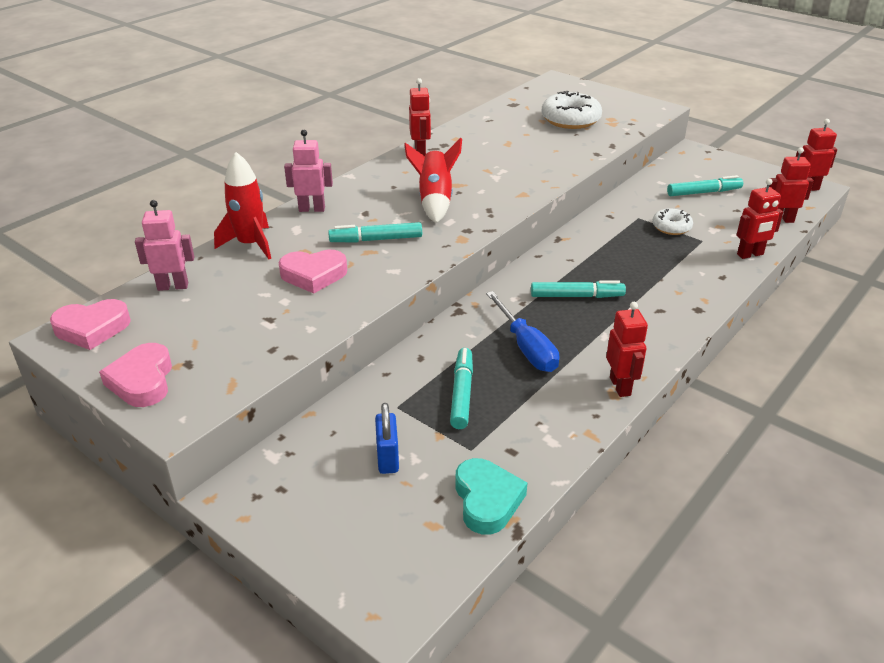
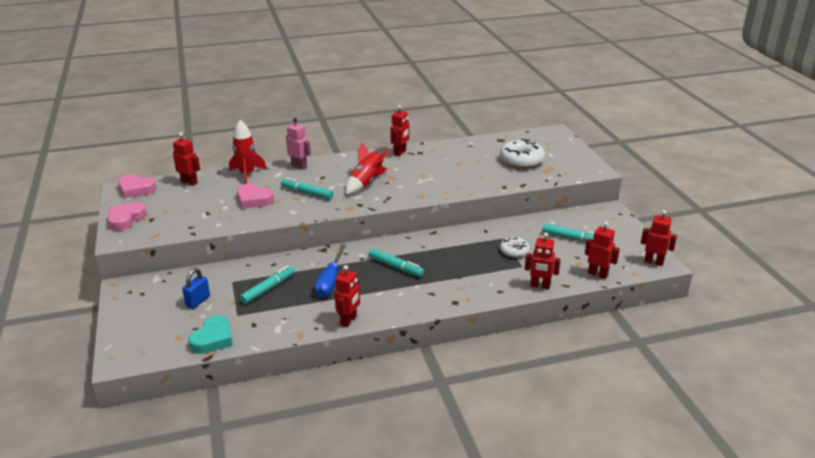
camera: 35 degrees right, 5 degrees down
pink robot [135,200,194,291] -> red robot [173,133,200,186]

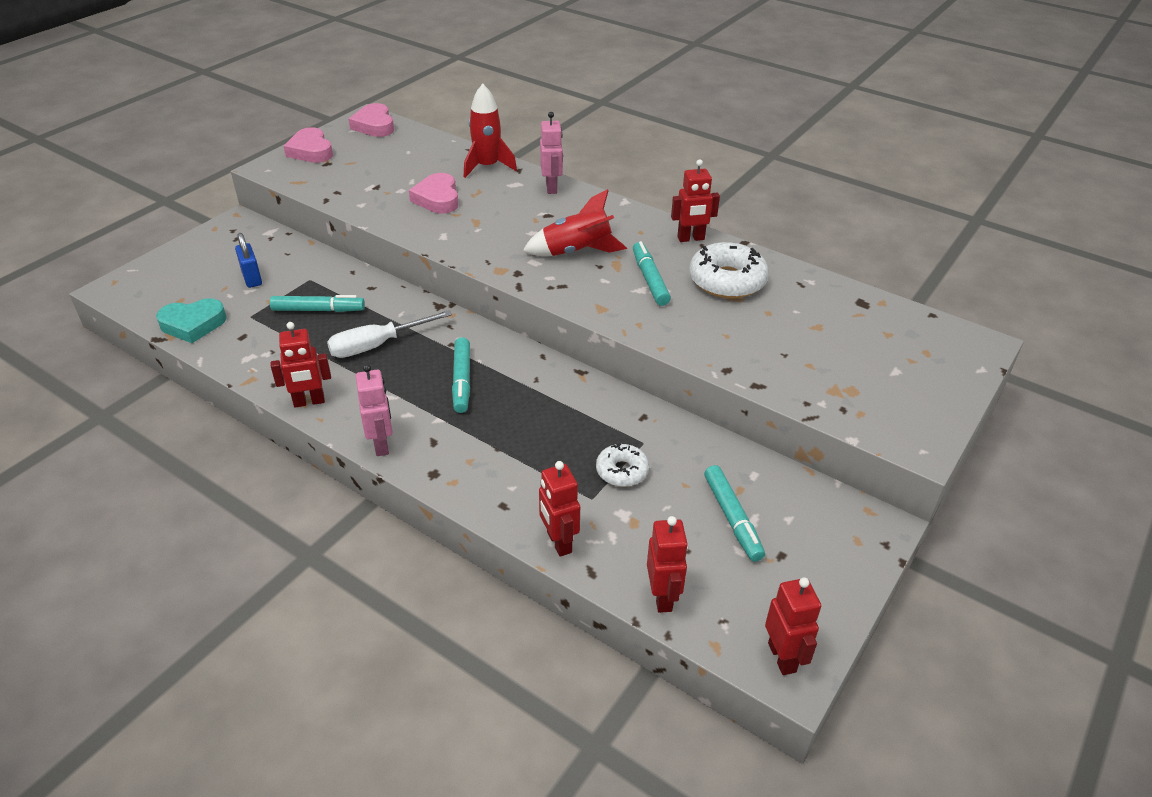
camera: 50 degrees right, 10 degrees up
pink heart [108,202,147,231] -> pink heart turned 105 degrees counterclockwise [284,127,333,163]
red robot [173,133,200,186] -> none
blue padlock [182,268,210,309] -> blue padlock turned 75 degrees clockwise [235,233,262,288]
turquoise marker [281,177,333,199] -> turquoise marker moved to [633,241,671,306]
blue screwdriver [315,244,346,297] -> white screwdriver [327,310,452,358]
white donut [500,139,545,168] -> white donut moved to [689,242,769,299]
none -> pink robot [356,364,393,456]

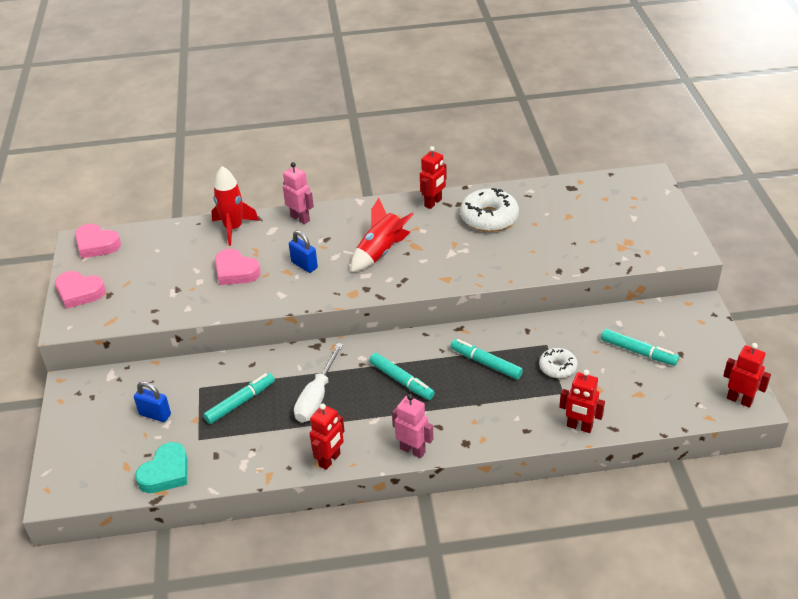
camera: 40 degrees left, 0 degrees up
turquoise marker [633,241,671,306] -> turquoise marker moved to [450,339,523,380]
red robot [647,516,688,613] -> none
none -> blue padlock [289,230,318,273]

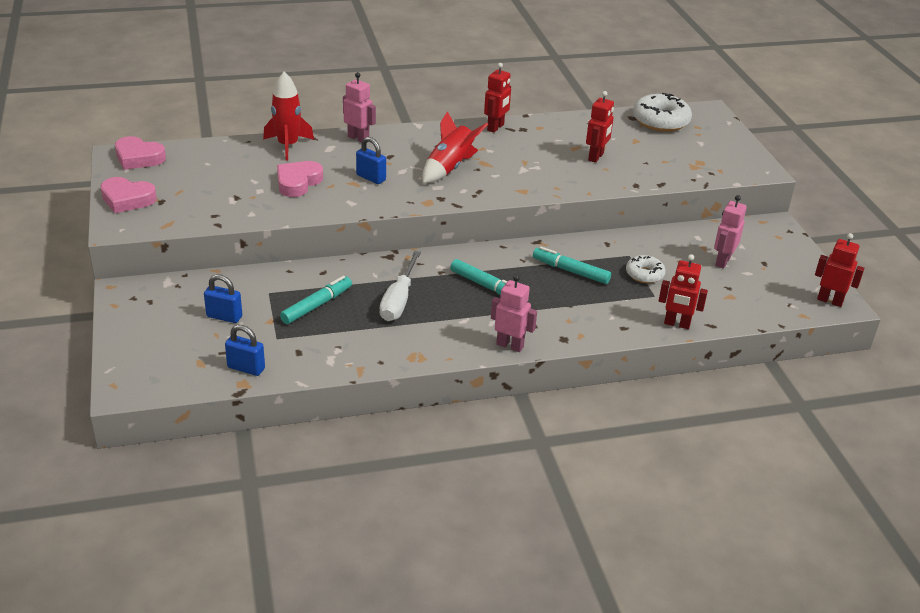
camera: 10 degrees left, 5 degrees down
turquoise heart [135,442,187,493] -> blue padlock [225,325,265,376]
pink heart [215,249,261,285] -> pink heart turned 90 degrees clockwise [277,161,323,197]
red robot [309,404,344,470] -> red robot moved to [586,91,614,163]
white donut [460,188,519,232] -> white donut moved to [633,93,692,132]
turquoise marker [601,329,679,366] -> pink robot [714,195,747,269]

